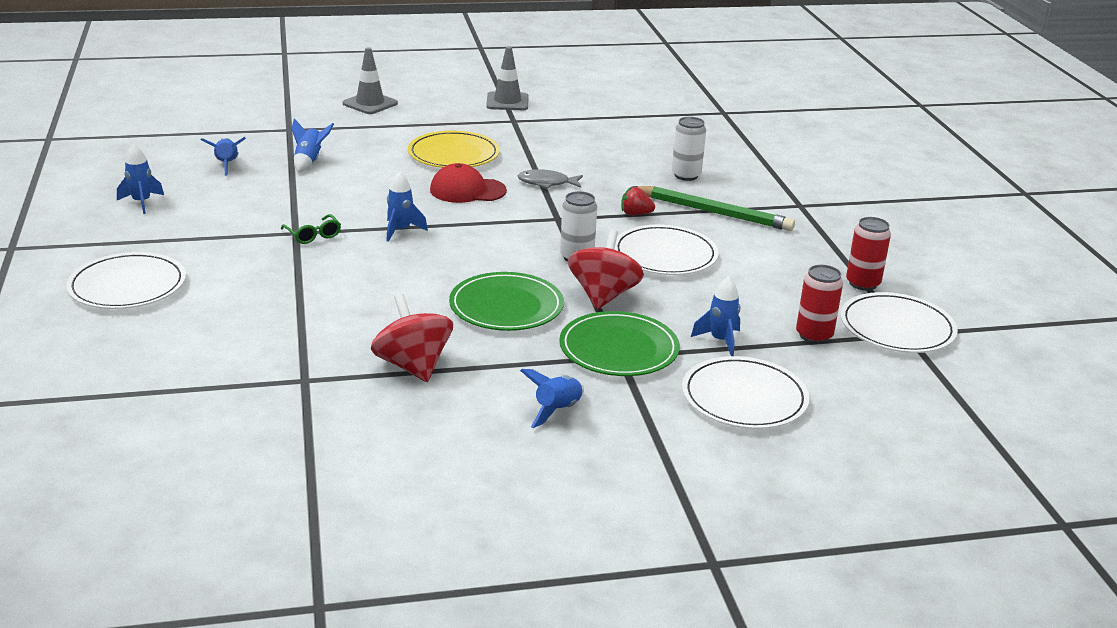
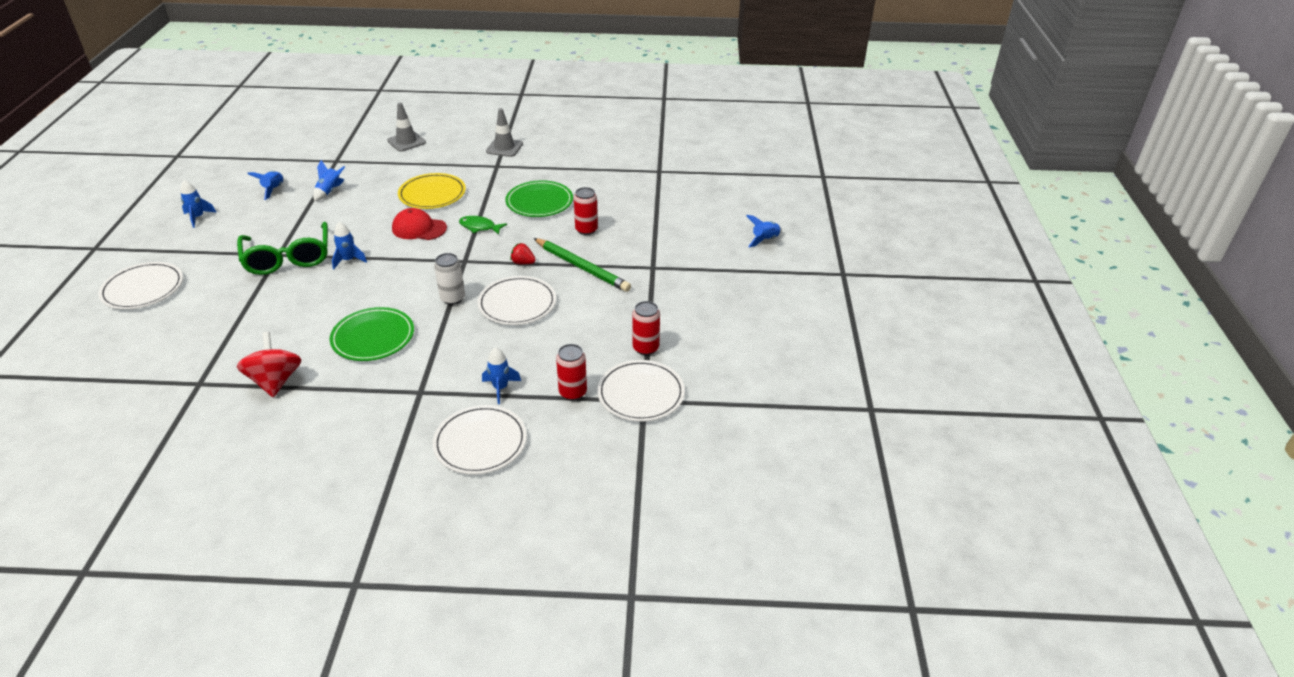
camera: 15 degrees right, 10 degrees up
green glasses [281,214,341,244] -> green glasses [237,222,328,275], size x2.35
grey fish [518,169,583,189] -> green fish [459,216,507,235]
blue rocket [520,369,584,428] -> blue rocket moved to [746,215,782,248]
green plate [559,311,680,376] -> green plate moved to [505,180,573,217]
red spinning top [568,230,644,309] -> none
white can [672,117,706,181] -> red can [574,187,598,235]

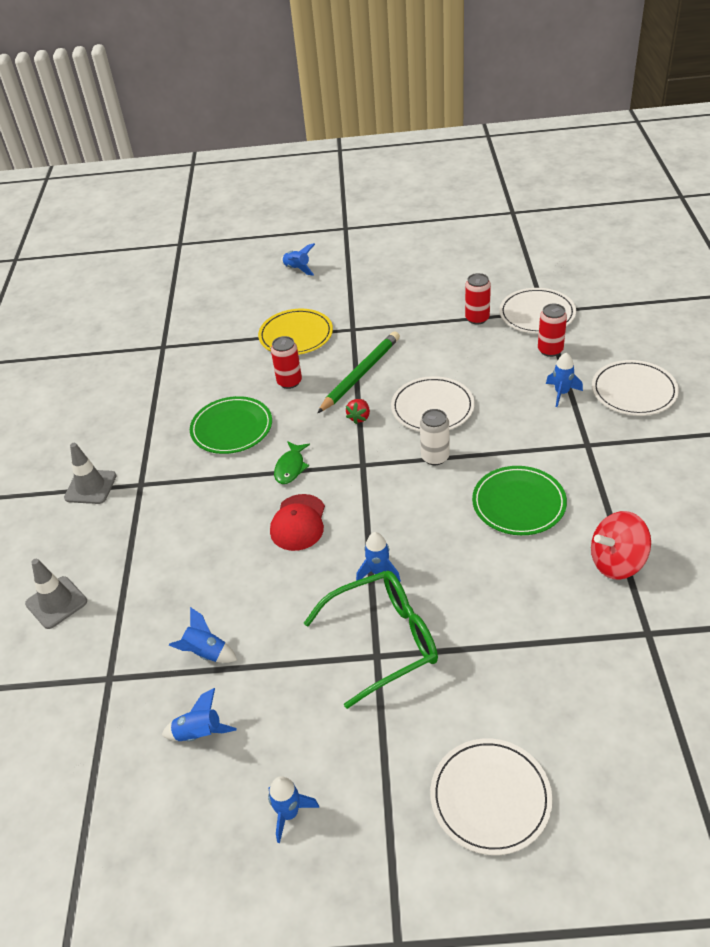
camera: 90 degrees left, 5 degrees up
yellow plate [398,173,466,209] -> yellow plate moved to [258,309,333,355]

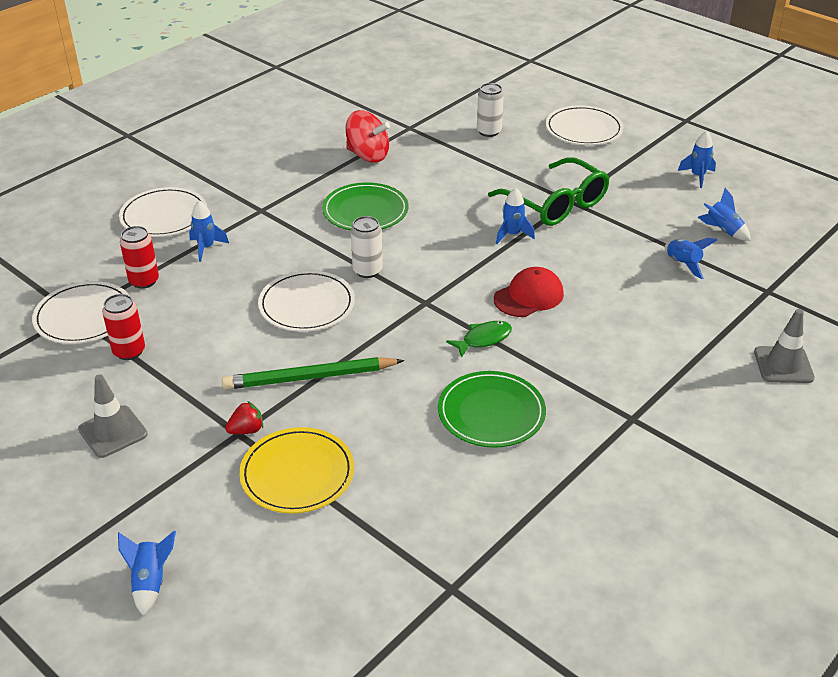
camera: 140 degrees left, 5 degrees down
grey traffic cone [64,443,117,504] -> grey traffic cone moved to [78,374,148,458]
red can [271,336,302,389] -> none
green glasses [304,571,438,709] -> green glasses turned 150 degrees counterclockwise [488,157,609,226]
red strawberry [346,399,370,424] -> red strawberry moved to [225,401,263,434]
none -> white can [477,83,504,137]

